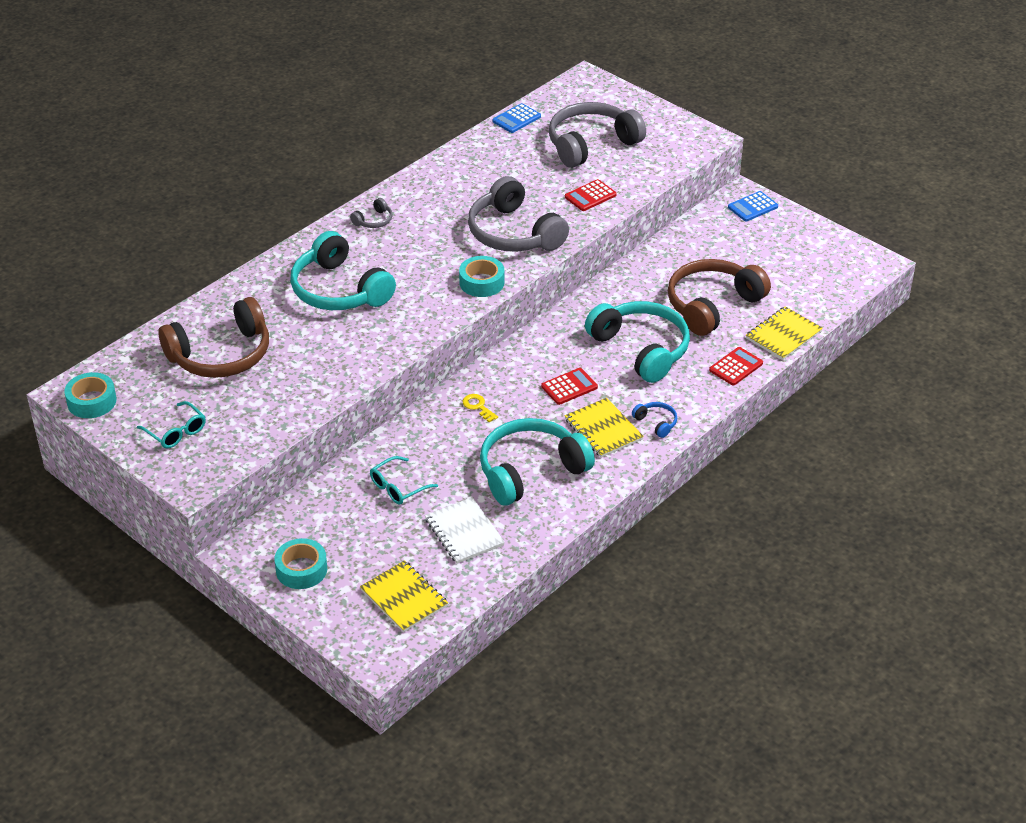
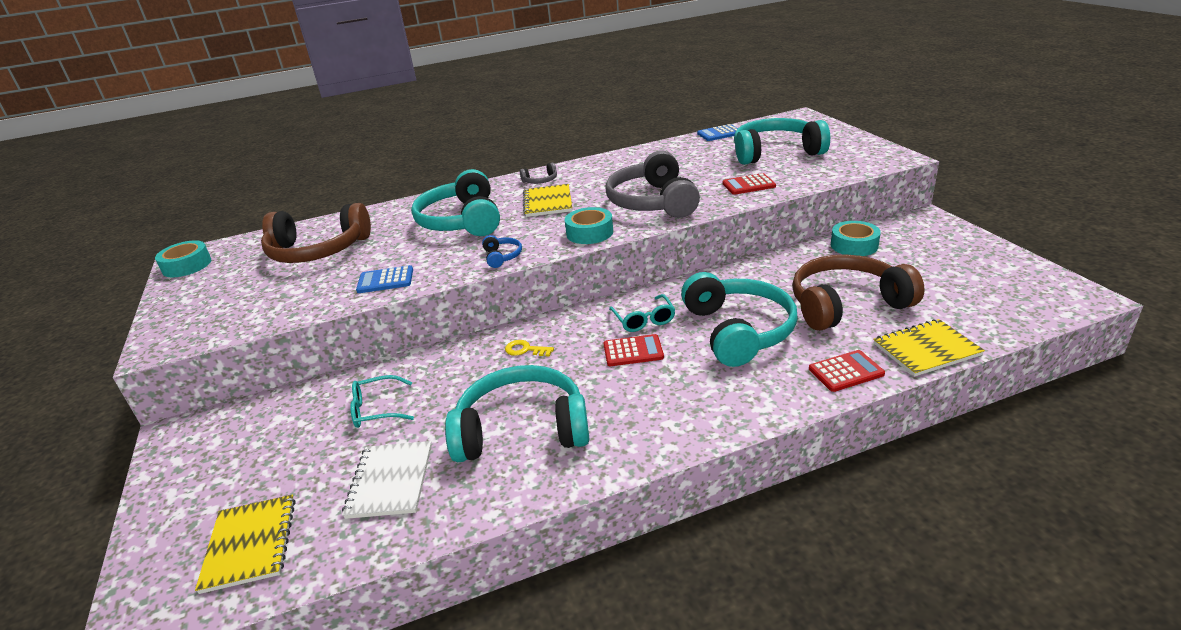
camera: 30 degrees right, 10 degrees down
turquoise glasses [137,401,206,448] -> turquoise glasses moved to [609,294,676,332]
turquoise tape [274,538,327,589] -> turquoise tape moved to [831,221,881,256]
yellow key [463,394,498,422] -> yellow key turned 60 degrees counterclockwise [505,340,554,356]
grey headphones [549,102,646,168] -> turquoise headphones [734,118,830,165]
yellow notebook [565,398,644,457] -> yellow notebook moved to [523,184,572,217]
blue headphones [632,402,677,438] -> blue headphones moved to [482,235,522,268]
blue calculator [728,191,778,221] -> blue calculator moved to [356,265,413,293]

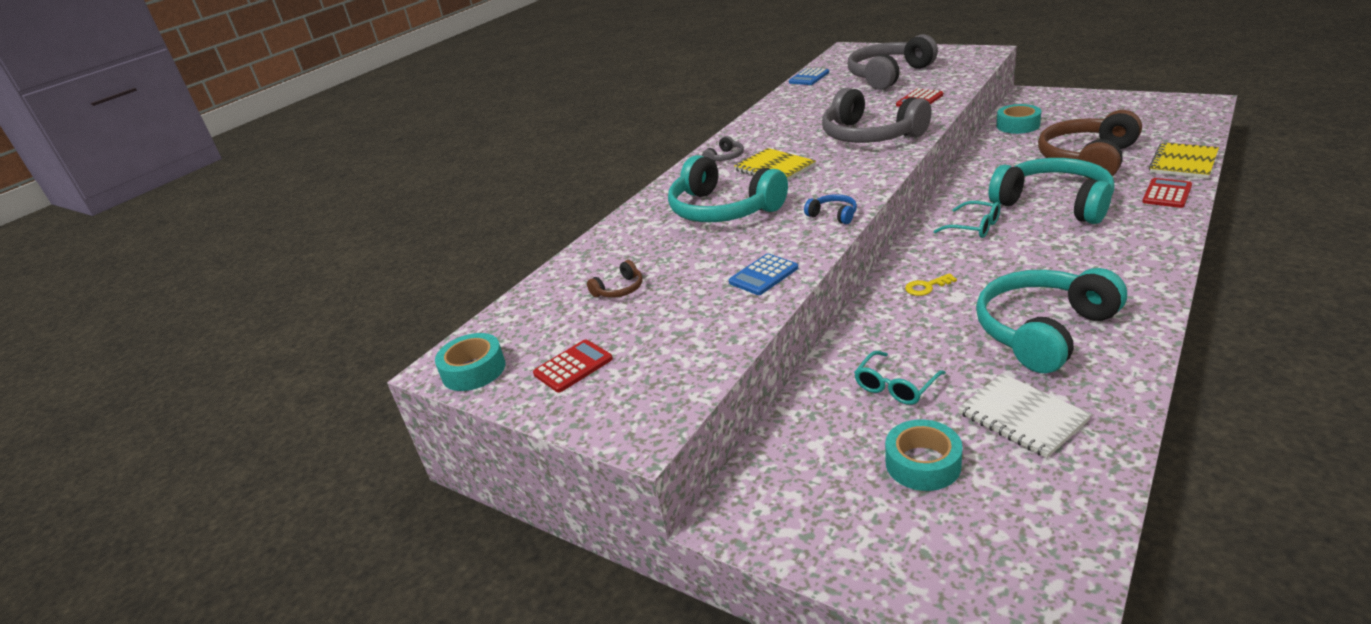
camera: 35 degrees left, 0 degrees up
yellow notebook [195,495,296,594] -> none
brown headphones [261,203,371,263] -> brown headphones [587,260,643,298], size x0.41
turquoise tape [565,207,613,244] -> turquoise tape moved to [885,420,963,491]
red calculator [604,334,664,366] -> red calculator moved to [533,339,613,393]
turquoise headphones [734,118,830,165] -> grey headphones [848,34,938,90]

